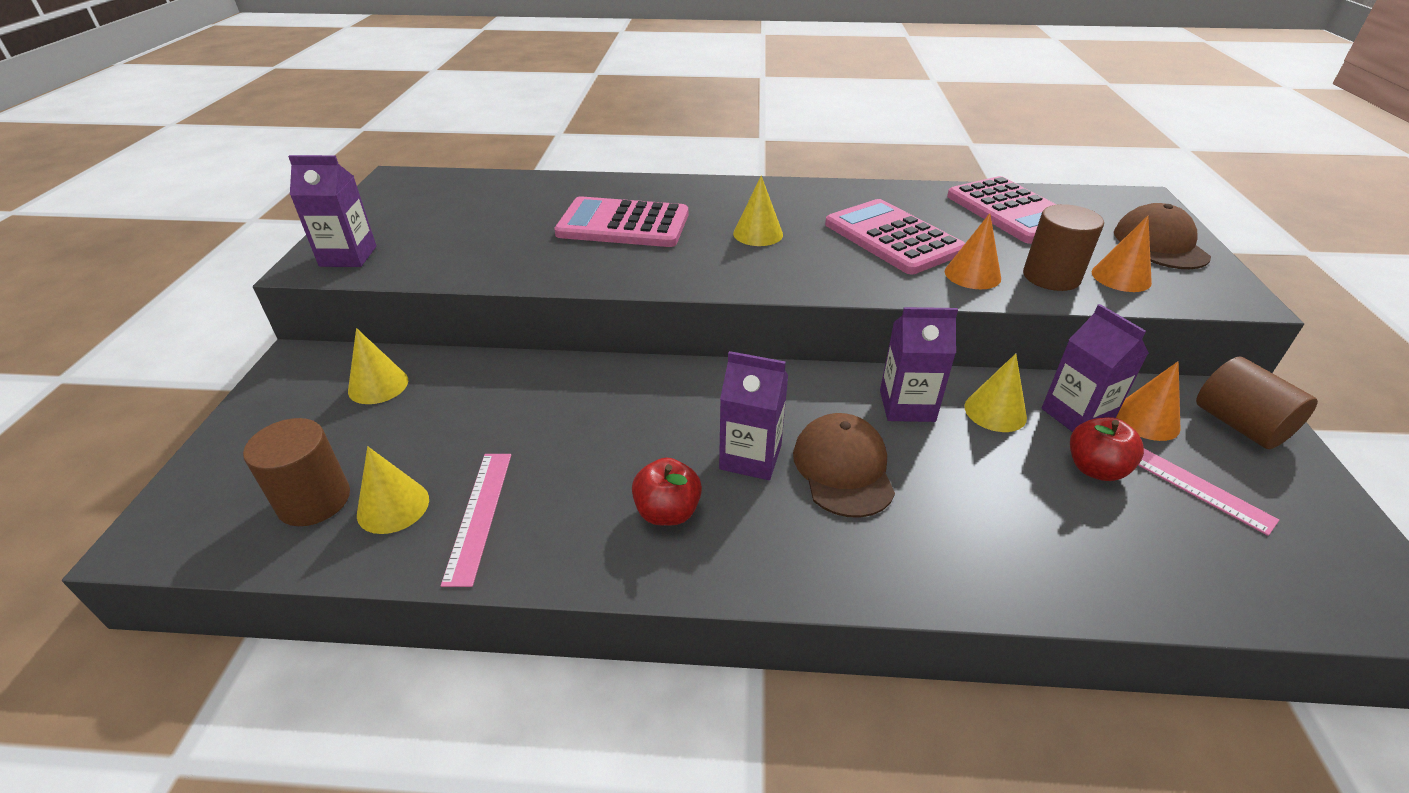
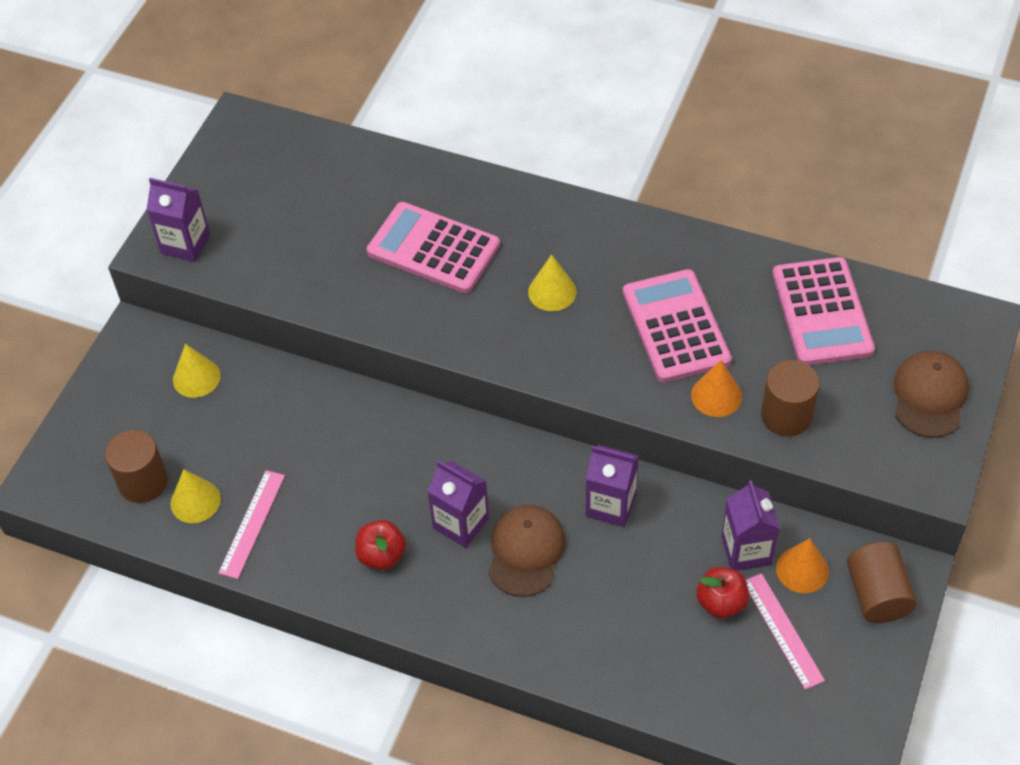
camera: 20 degrees right, 15 degrees up
yellow cone [964,354,1027,432] -> none
orange cone [1092,216,1152,292] -> none

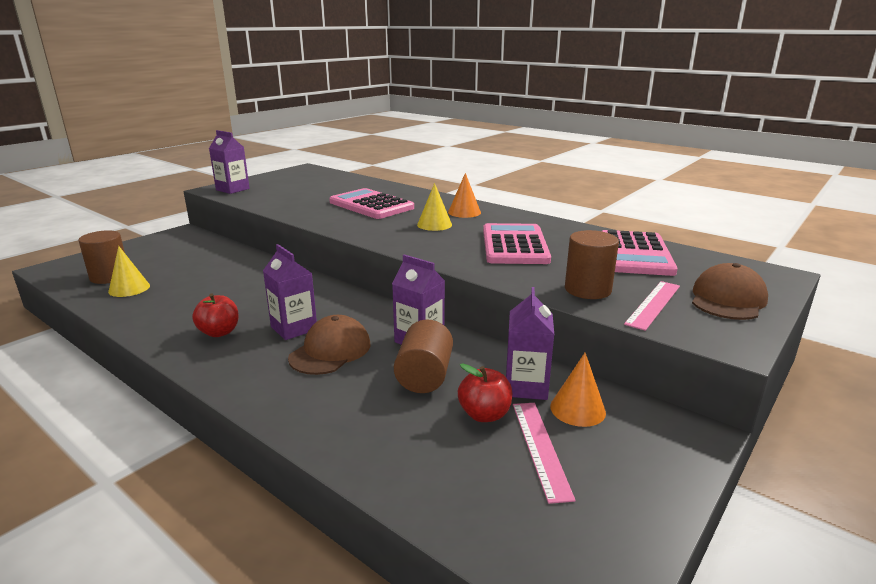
camera: 15 degrees right, 30 degrees down
yellow cone [173,344,221,398] -> none
pink ruler [218,470,285,579] -> pink ruler moved to [624,281,680,331]
orange cone [691,360,742,417] -> orange cone moved to [448,173,481,218]
brown cylinder [847,542,917,623] -> brown cylinder moved to [394,319,453,393]

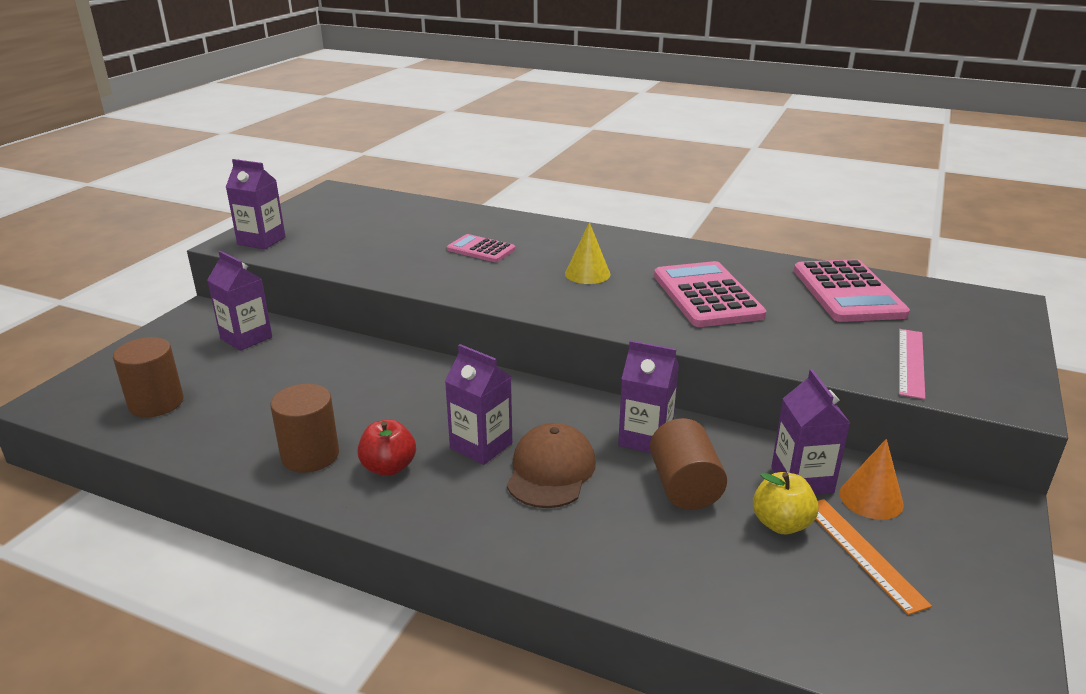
camera: 15 degrees left, 5 degrees up
yellow cone [108,246,150,297] -> none
pink calculator [329,188,414,219] -> pink calculator [447,234,515,262], size x0.57
orange cone [448,173,481,218] -> none
red apple [458,363,512,422] -> yellow apple [753,472,819,534]
pink ruler [513,403,576,504] -> orange ruler [816,499,932,615]
brown cylinder [565,230,619,299] -> brown cylinder moved to [270,384,339,473]
brown cap [692,263,768,320] -> none
none -> purple carton [207,251,272,351]

